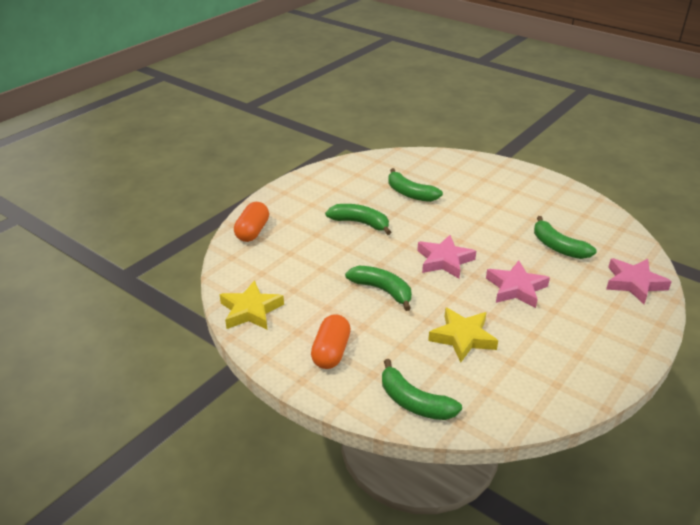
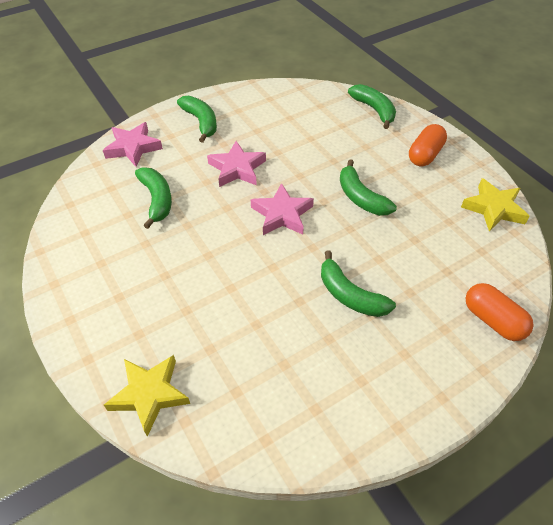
camera: 160 degrees left, 15 degrees up
orange capsule [234,202,269,242] -> orange capsule turned 75 degrees counterclockwise [466,283,534,341]
green banana [388,168,443,202] -> green banana moved to [177,96,217,143]
yellow star [428,308,498,363] -> yellow star moved to [104,355,190,437]

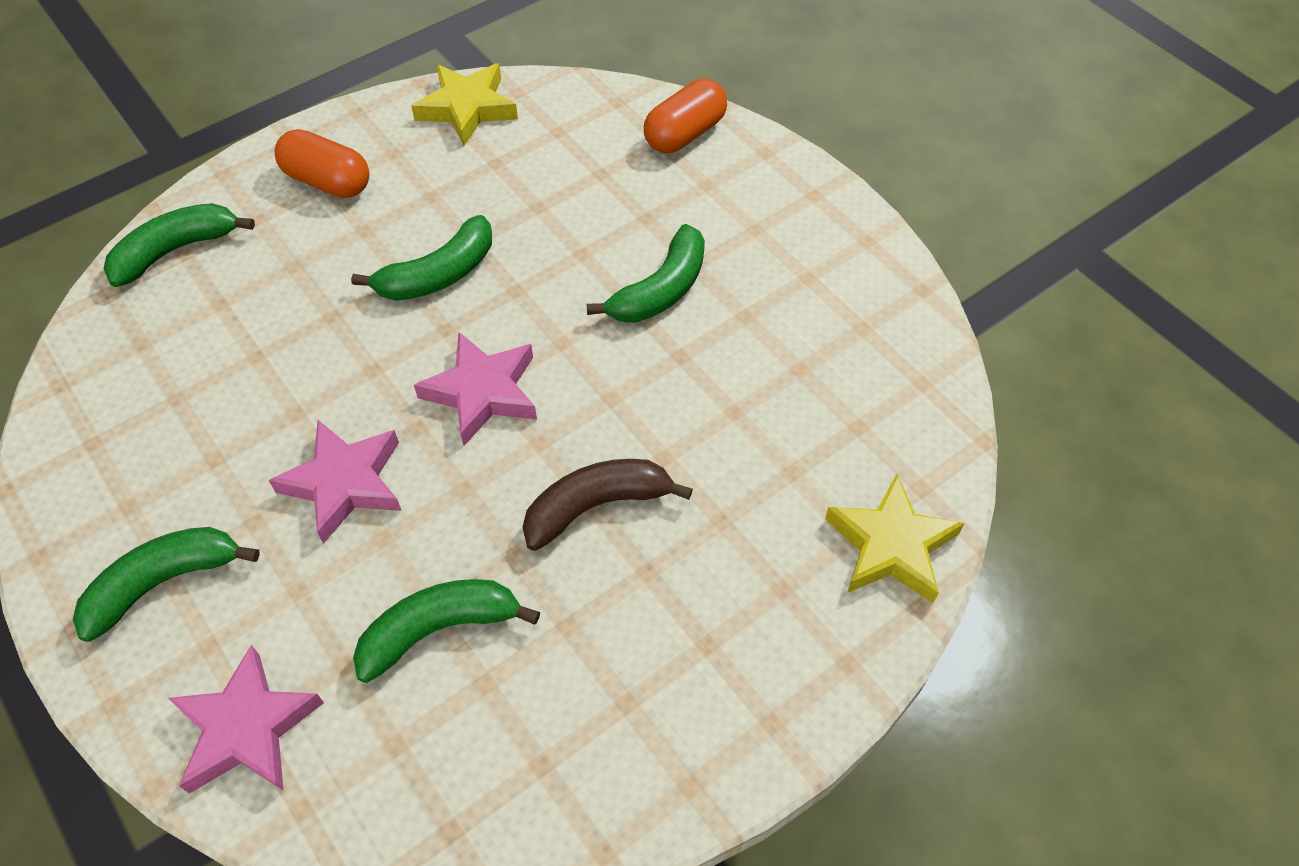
camera: 95 degrees left, 5 degrees up
none -> brown banana [523,459,693,551]

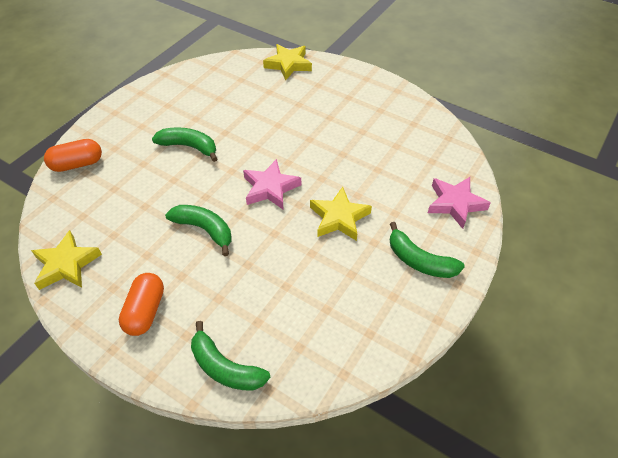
camera: 110 degrees left, 5 degrees down
pink star [269,420,402,544] -> yellow star [310,187,372,241]
green banana [353,579,540,683] -> none
brown banana [523,459,693,551] -> none
orange capsule [644,79,727,153] -> orange capsule turned 45 degrees counterclockwise [44,139,102,172]

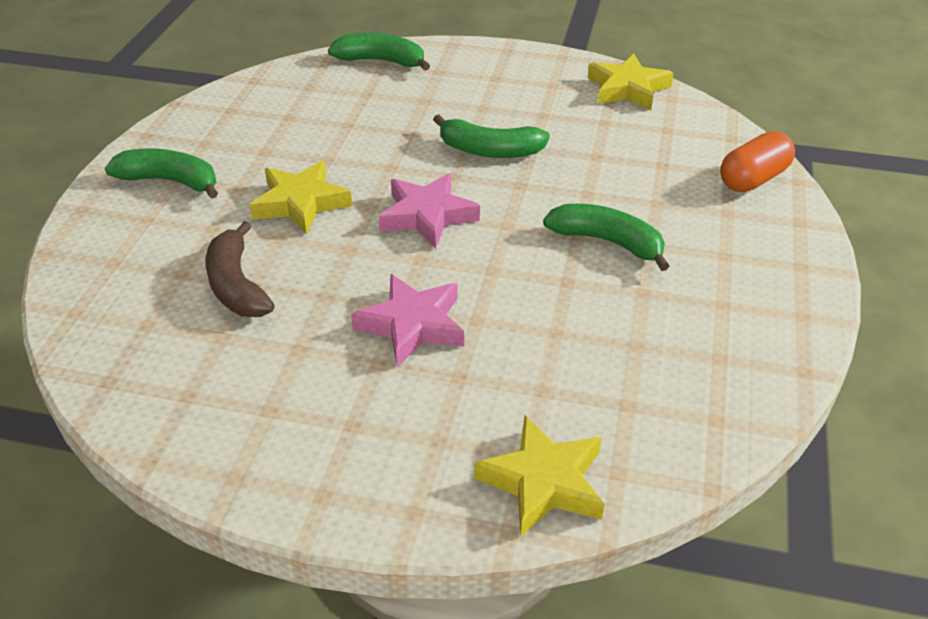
camera: 160 degrees right, 10 degrees down
orange capsule [119,273,164,336] -> none
green banana [152,127,218,162] -> green banana turned 150 degrees counterclockwise [543,204,669,271]
pink star [428,177,491,229] -> pink star moved to [351,274,464,367]
none -> brown banana [206,221,275,317]

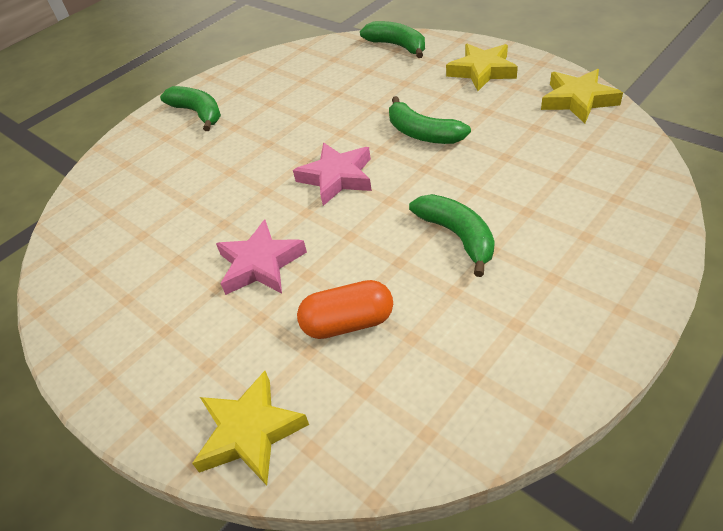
camera: 35 degrees right, 5 degrees up
brown banana [206,221,275,317] -> none
yellow star [250,161,352,234] -> yellow star moved to [446,44,518,91]
orange capsule [720,131,795,192] -> orange capsule moved to [297,280,393,339]

